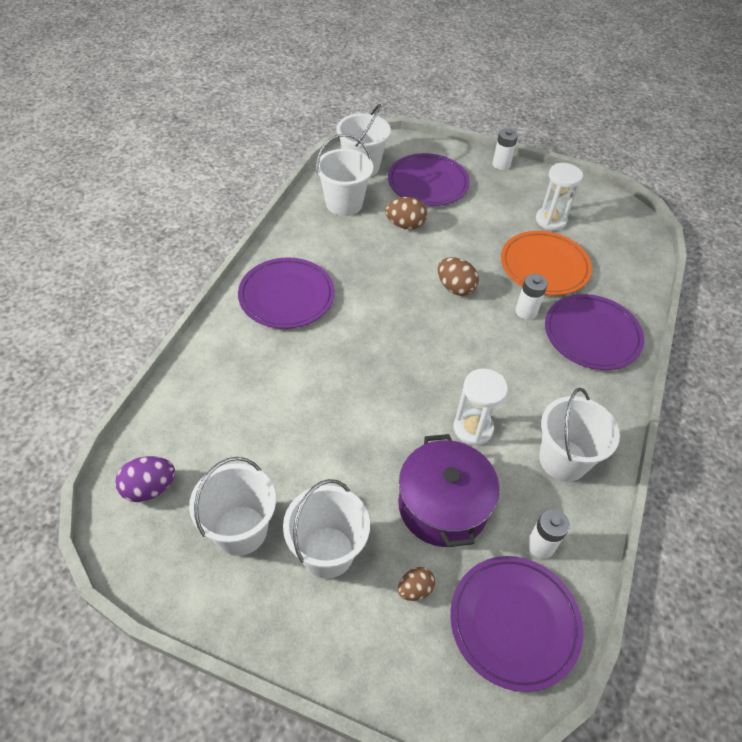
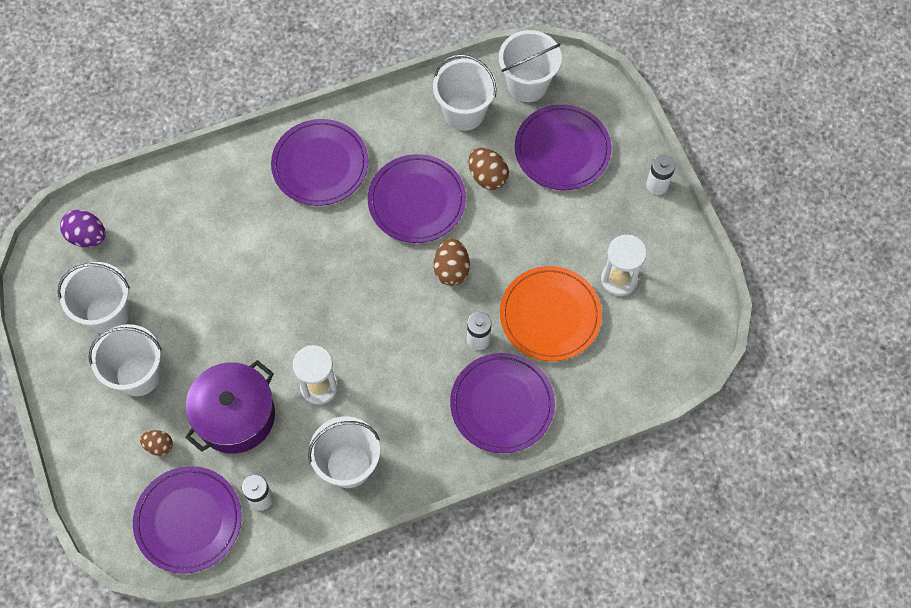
camera: 50 degrees right, 15 degrees up
none -> purple plate [368,154,466,243]

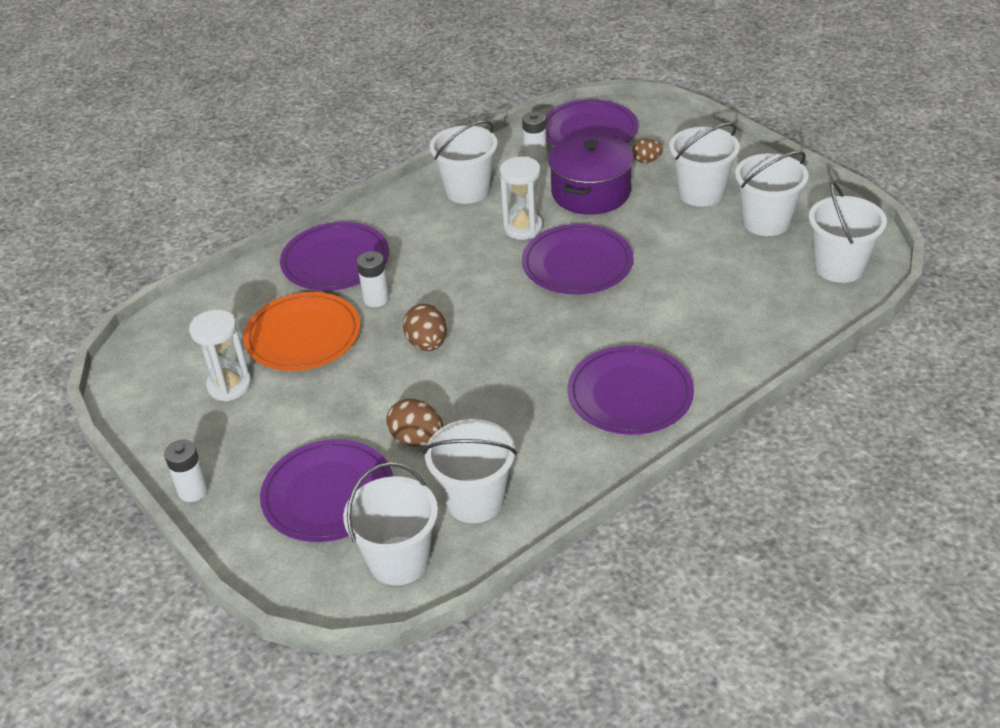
camera: 165 degrees right, 25 degrees down
purple egg [60,210,106,247] -> white bucket [809,181,887,283]
purple plate [368,154,466,243] -> purple plate moved to [522,224,633,295]

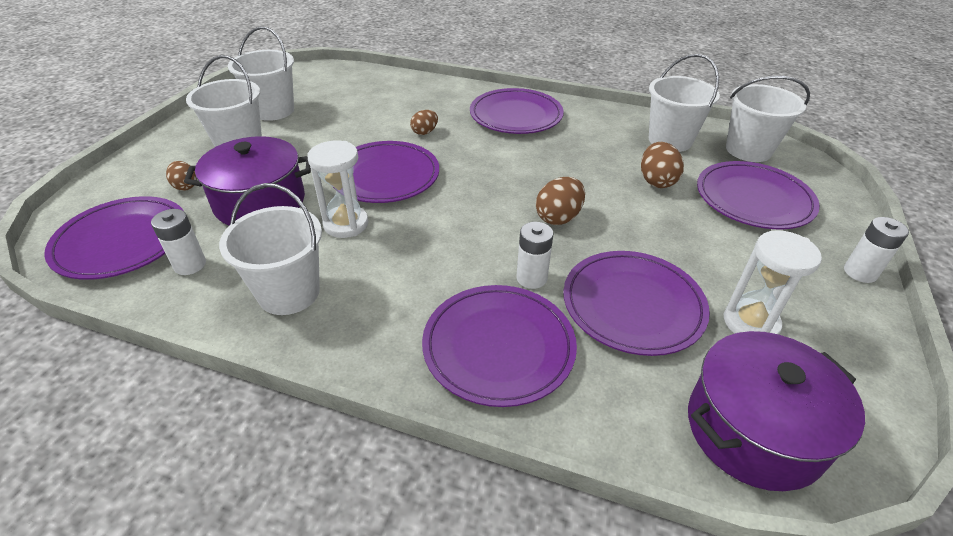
camera: 125 degrees left, 0 degrees up
orange plate [244,292,361,371] -> purple plate [563,251,710,356]
white bucket [809,181,887,283] -> none
none -> brown egg [410,110,438,135]
none -> purple pot [688,331,865,491]

